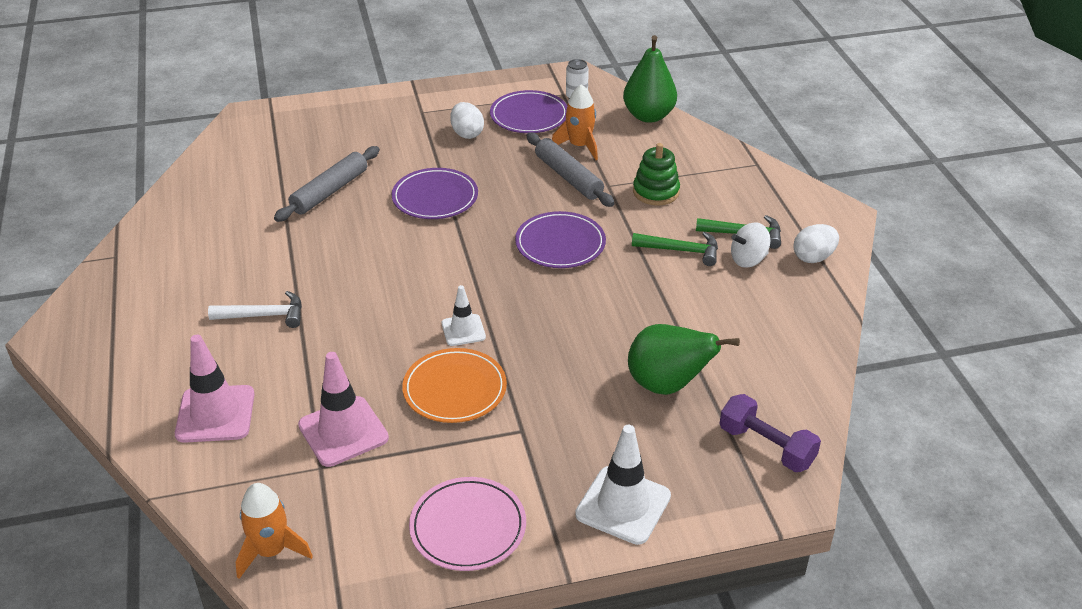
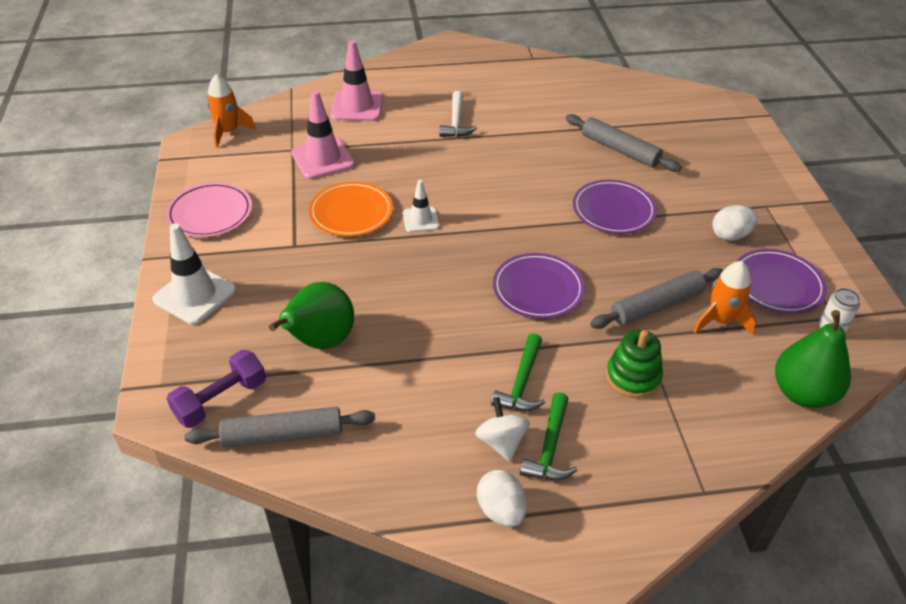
camera: 95 degrees right, 5 degrees up
none -> grey rolling pin [185,407,375,448]

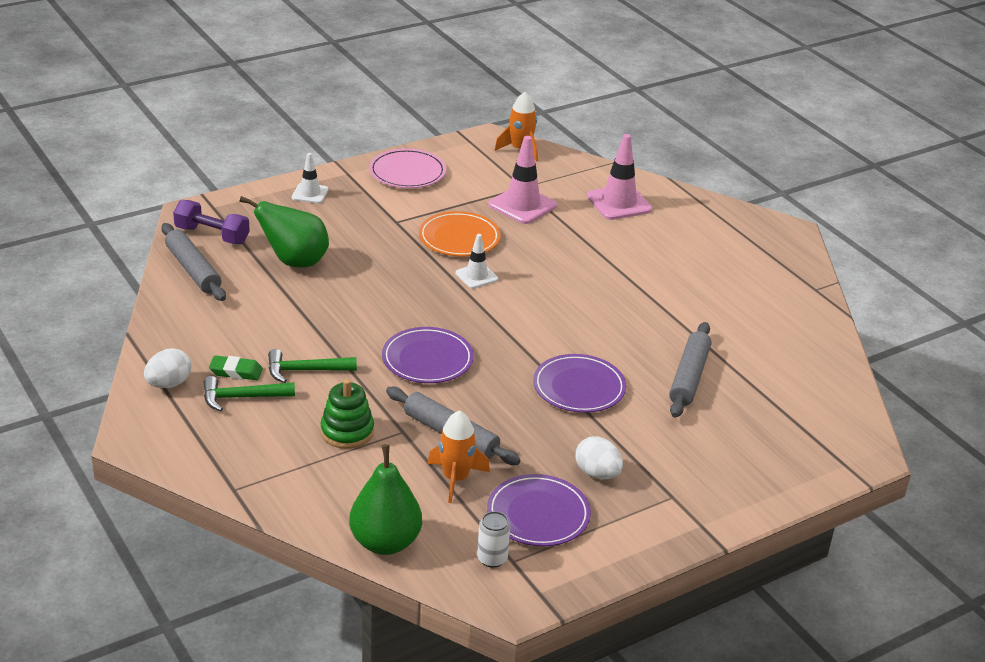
camera: 65 degrees right, 10 degrees down
white traffic cone [152,223,236,325] -> white traffic cone [292,153,328,203], size x0.59
white hammer [440,91,477,137] -> none
white spinning top [475,397,530,462] -> green eraser [209,355,263,380]

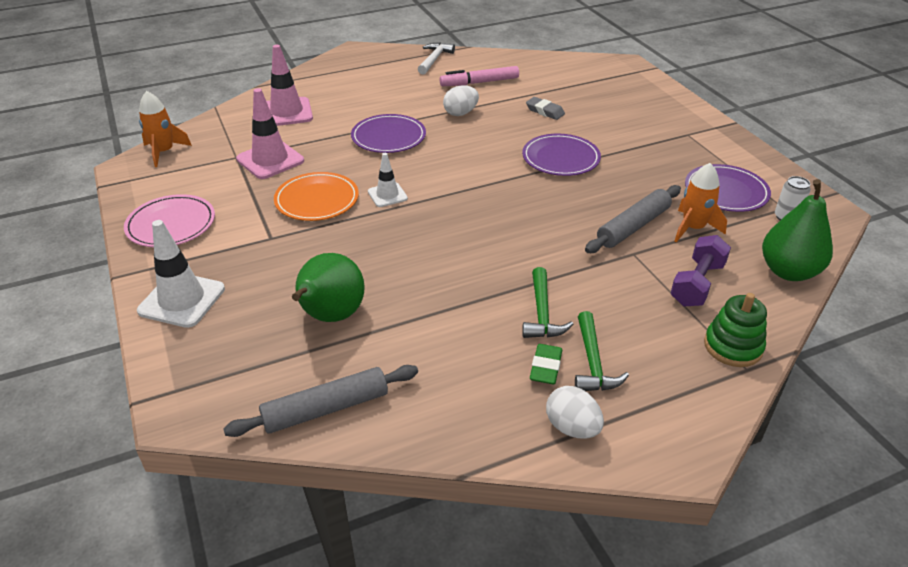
camera: 80 degrees left, 5 degrees up
purple dumbbell [173,200,250,244] -> purple dumbbell moved to [670,235,731,306]
white traffic cone [292,153,328,203] -> white traffic cone [137,220,225,328], size x1.69
green stacking toy [320,379,374,449] -> green stacking toy moved to [704,293,767,367]
purple plate [382,327,474,383] -> purple plate moved to [351,114,426,153]
white egg [576,436,623,479] -> white egg moved to [443,85,479,116]
grey rolling pin [669,322,711,418] -> grey eraser [526,97,565,120]
none -> white hammer [418,42,455,75]
none -> pink marker [440,66,519,86]

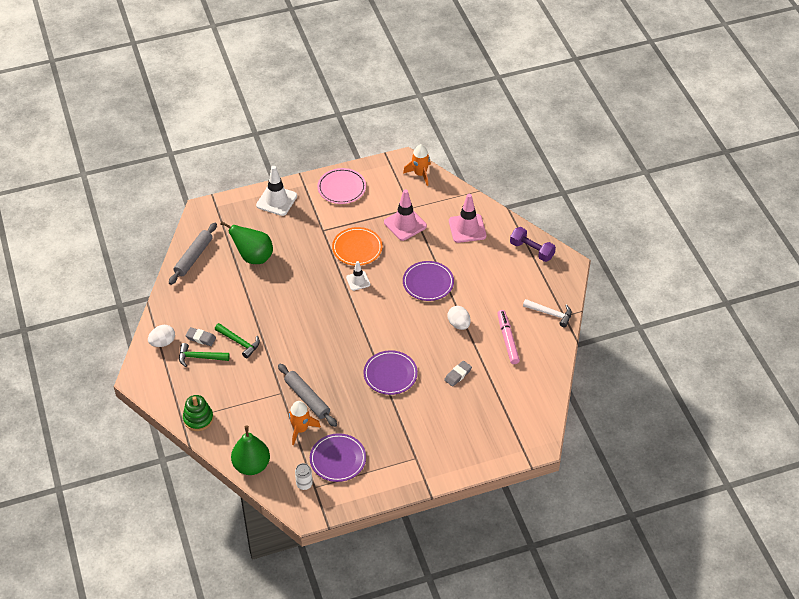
camera: 95 degrees right, 10 degrees up
grey rolling pin [223,365,418,437] -> grey rolling pin turned 45 degrees clockwise [169,223,217,285]
green hammer [522,267,573,338] -> green hammer turned 150 degrees counterclockwise [215,323,260,358]
green eraser [530,344,562,384] -> grey eraser [186,327,216,346]
purple dumbbell [670,235,731,306] -> purple dumbbell moved to [510,227,556,262]

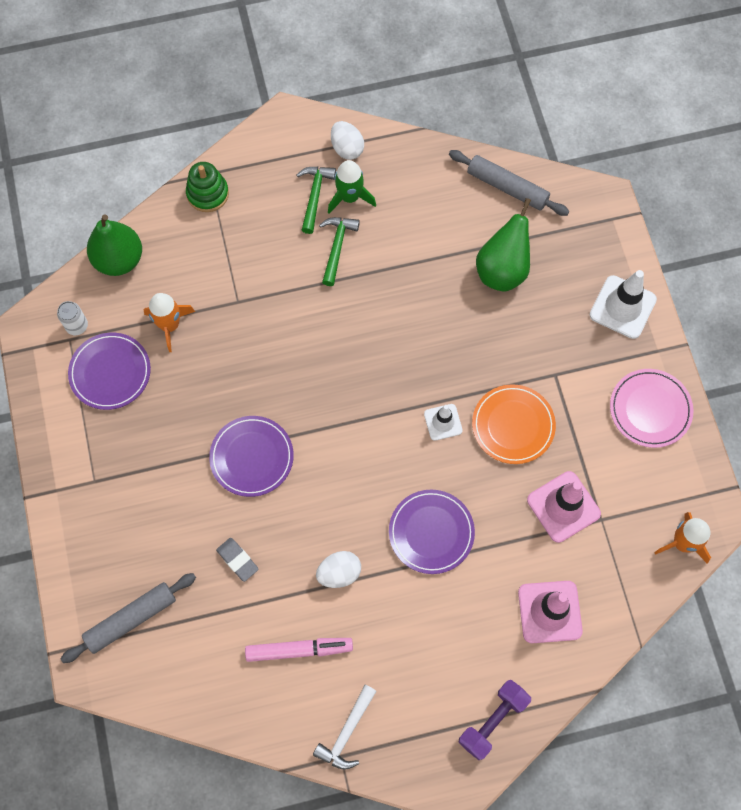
camera: 95 degrees right, 20 degrees up
grey eraser [186,327,216,346] -> green rocket [328,160,376,214]
green hammer [215,323,260,358] -> green hammer turned 150 degrees clockwise [319,217,360,286]
grey rolling pin [278,364,337,427] -> grey rolling pin moved to [61,573,196,663]

